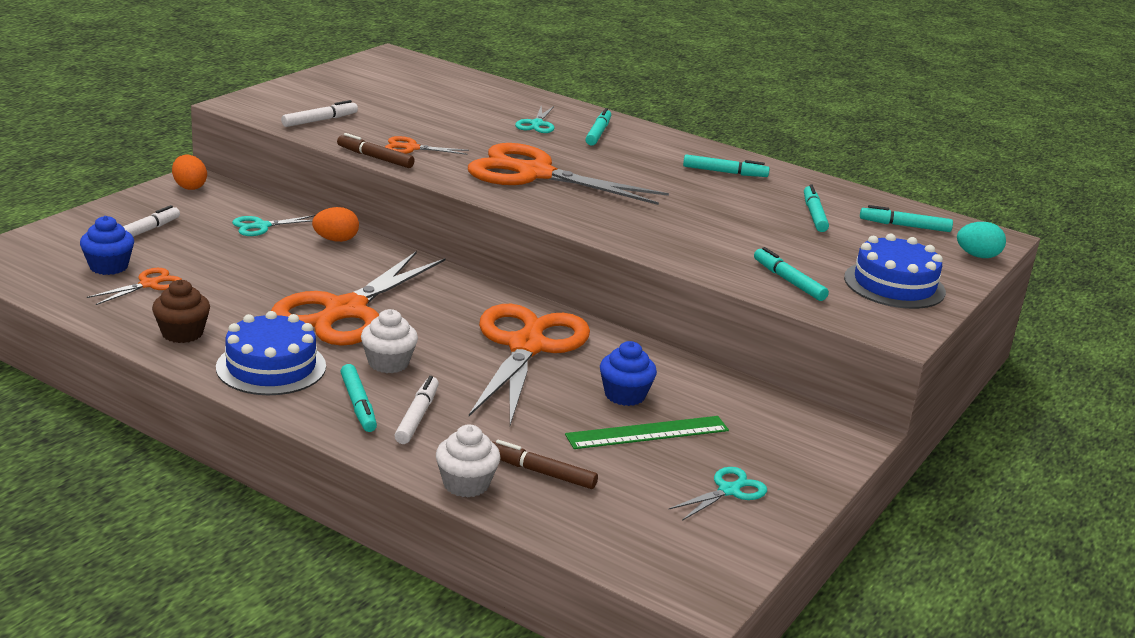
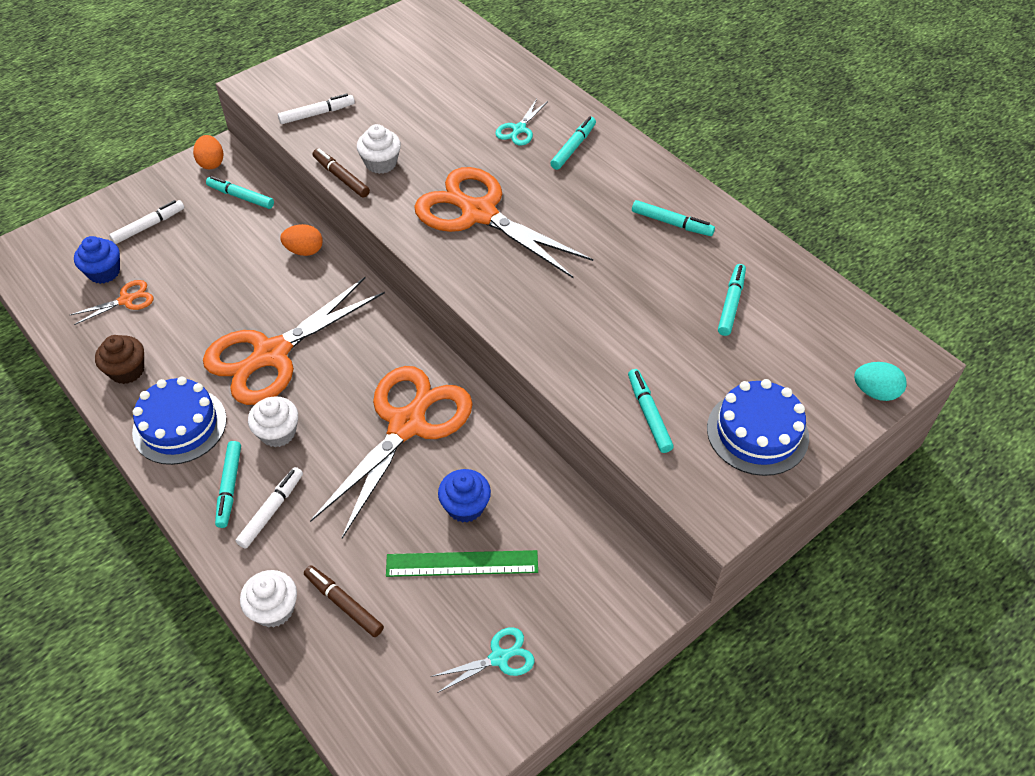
camera: 20 degrees right, 25 degrees up
turquoise scissors [232,215,315,236] -> none
orange scissors [385,136,469,155] -> white cupcake [357,124,401,174]
turquoise marker [860,205,953,232] -> turquoise marker moved to [206,176,274,209]

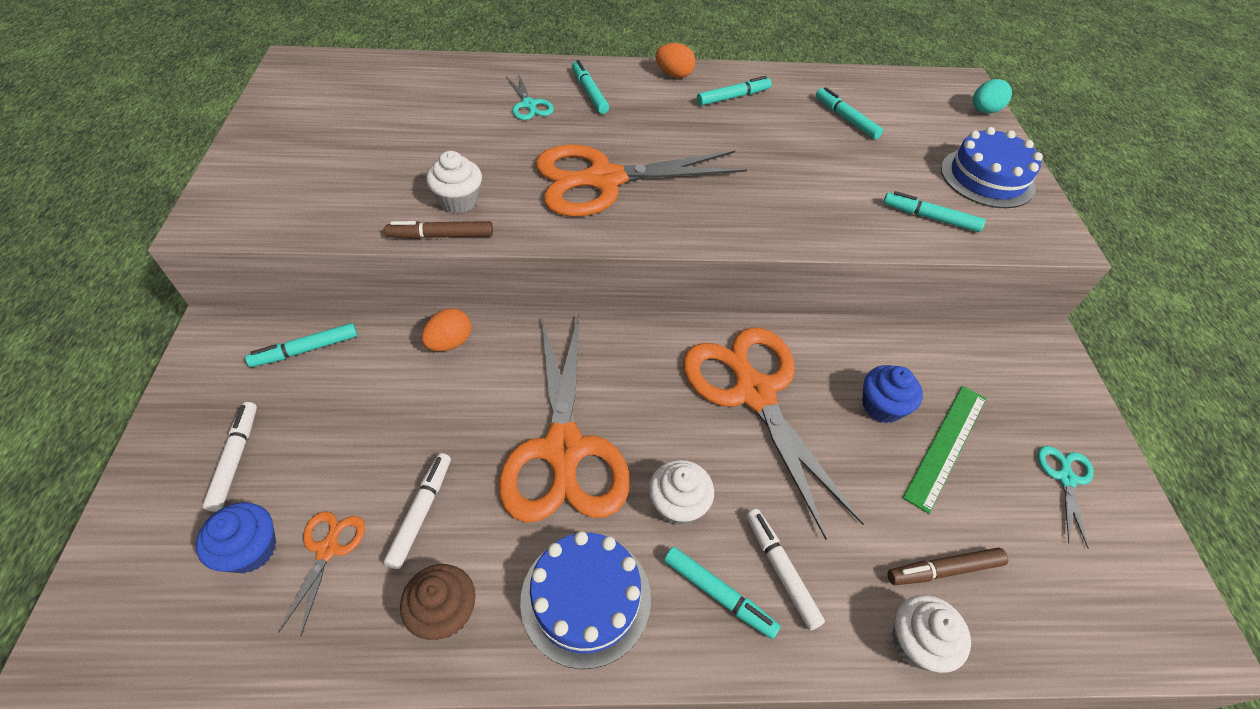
camera: 55 degrees left, 0 degrees up
orange egg [193,135,224,169] -> orange egg moved to [655,43,696,78]
white marker [278,93,355,124] -> white marker moved to [384,453,451,569]

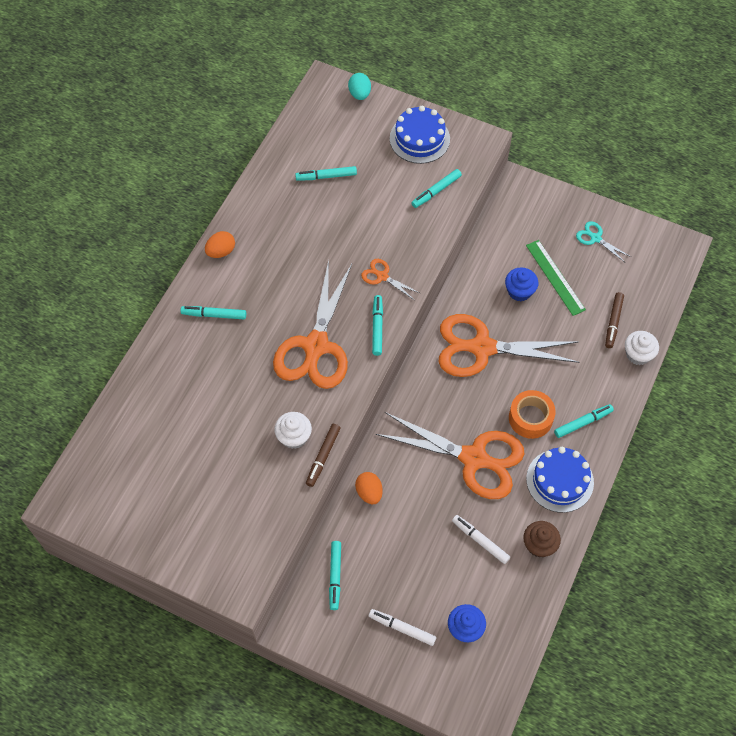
camera: 60 degrees left, 10 degrees up
orange scissors [278,511,365,637] -> orange scissors moved to [361,259,420,300]
turquoise scissors [506,75,554,120] -> none
white cupcake [649,460,714,525] -> orange tape [509,390,556,439]
turquoise marker [697,76,772,106] -> turquoise marker moved to [372,295,383,356]
white marker [746,509,825,630] -> none

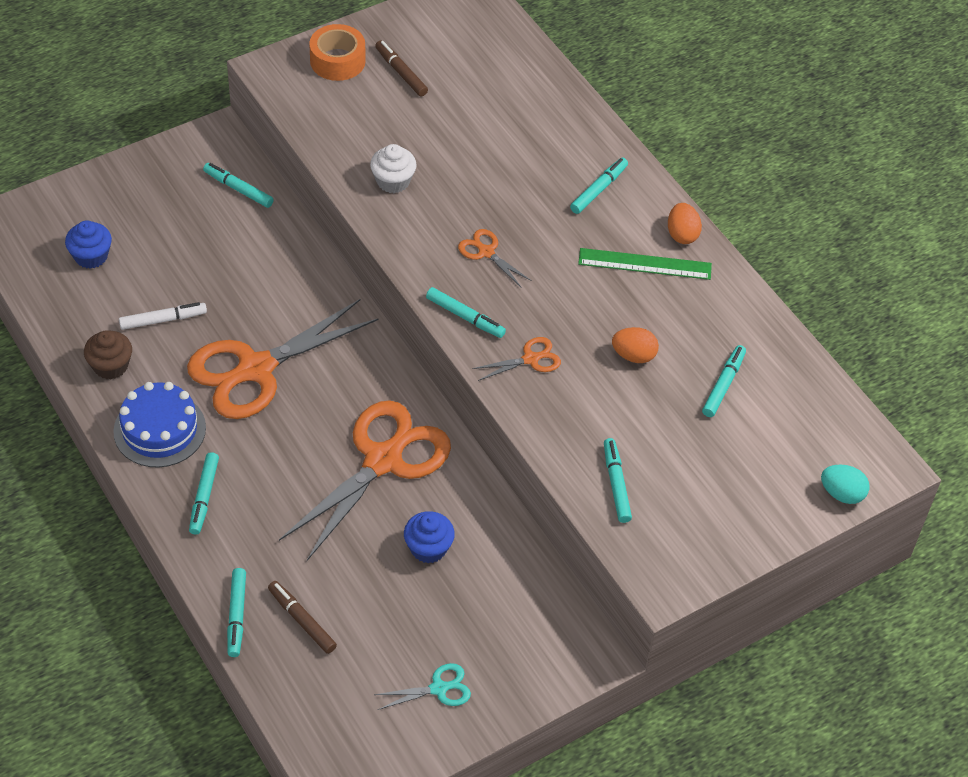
camera: 120 degrees right, 10 degrees down
orange scissors [273,260,352,389] -> orange scissors [458,229,532,287], size x0.43
brown marker [306,424,341,487] -> brown marker moved to [375,40,428,96]
orange egg [355,472,383,504] -> orange egg moved to [612,327,659,363]
white marker [369,609,436,646] -> none
blue cake [390,106,450,164] -> none
orange tape [509,390,556,439] -> orange tape moved to [309,24,365,81]
green ruler [526,240,586,316] -> green ruler moved to [578,248,712,280]
white cupcake [625,331,659,365] -> turquoise marker [227,568,246,657]

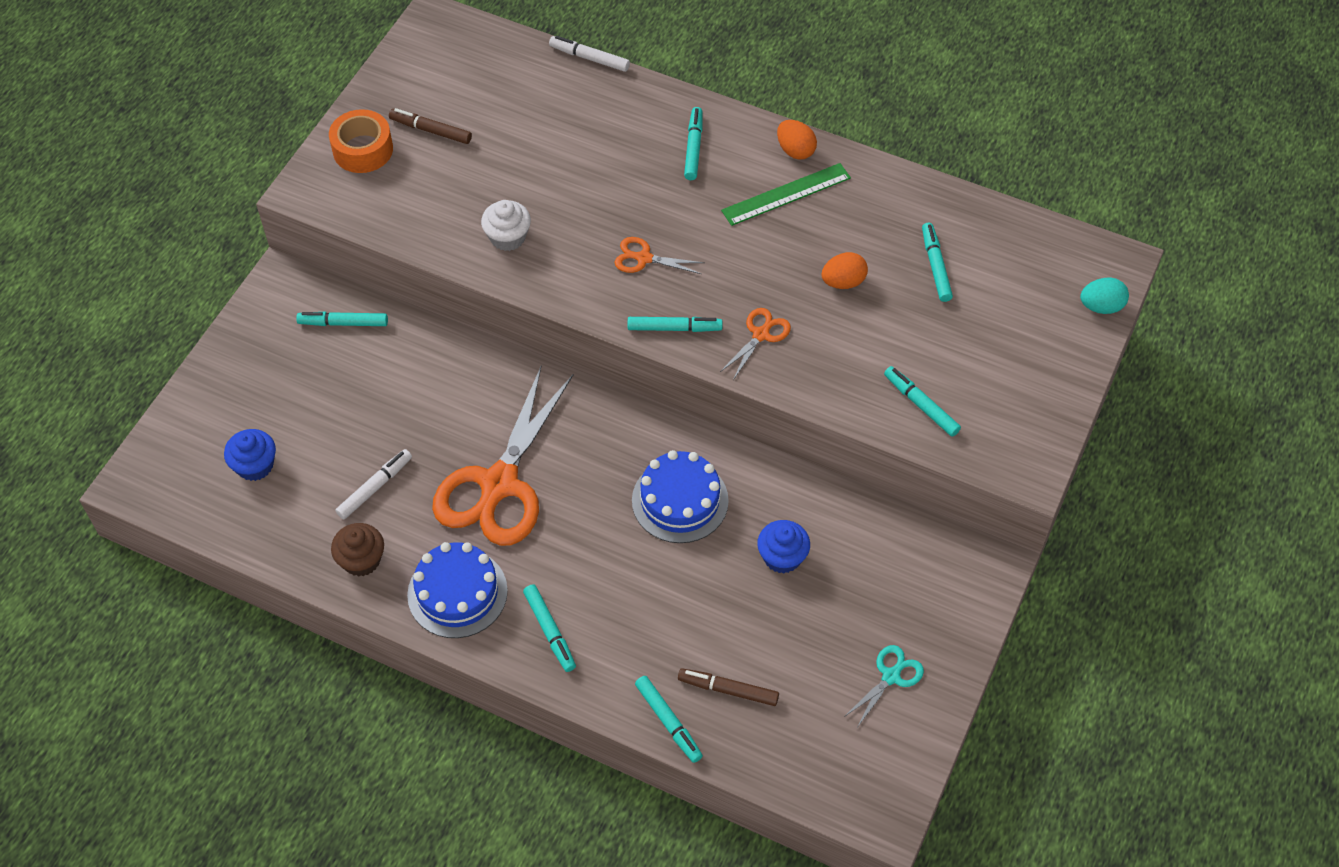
camera: 30 degrees left, 5 degrees up
orange scissors [279,400,451,561] -> blue cake [632,450,729,543]
none -> white marker [549,36,630,72]

